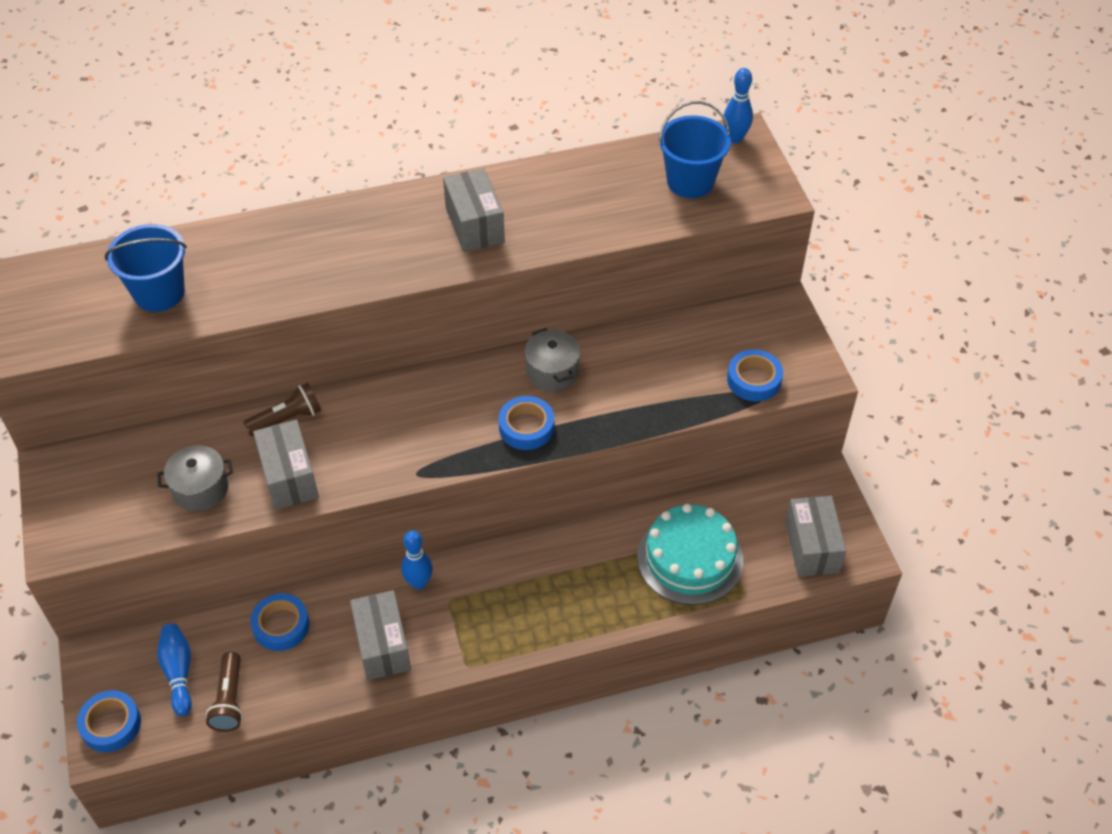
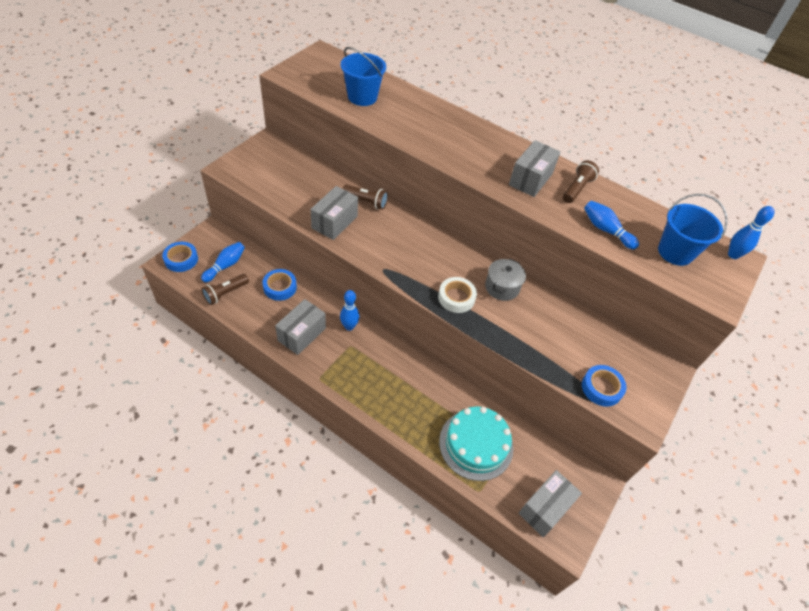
camera: 45 degrees right, 0 degrees up
grey pot [157,445,233,512] -> none
blue tape [499,396,554,450] -> white tape [438,277,477,313]
none -> brown flashlight [563,160,599,203]
none -> blue bowling pin [584,201,639,250]

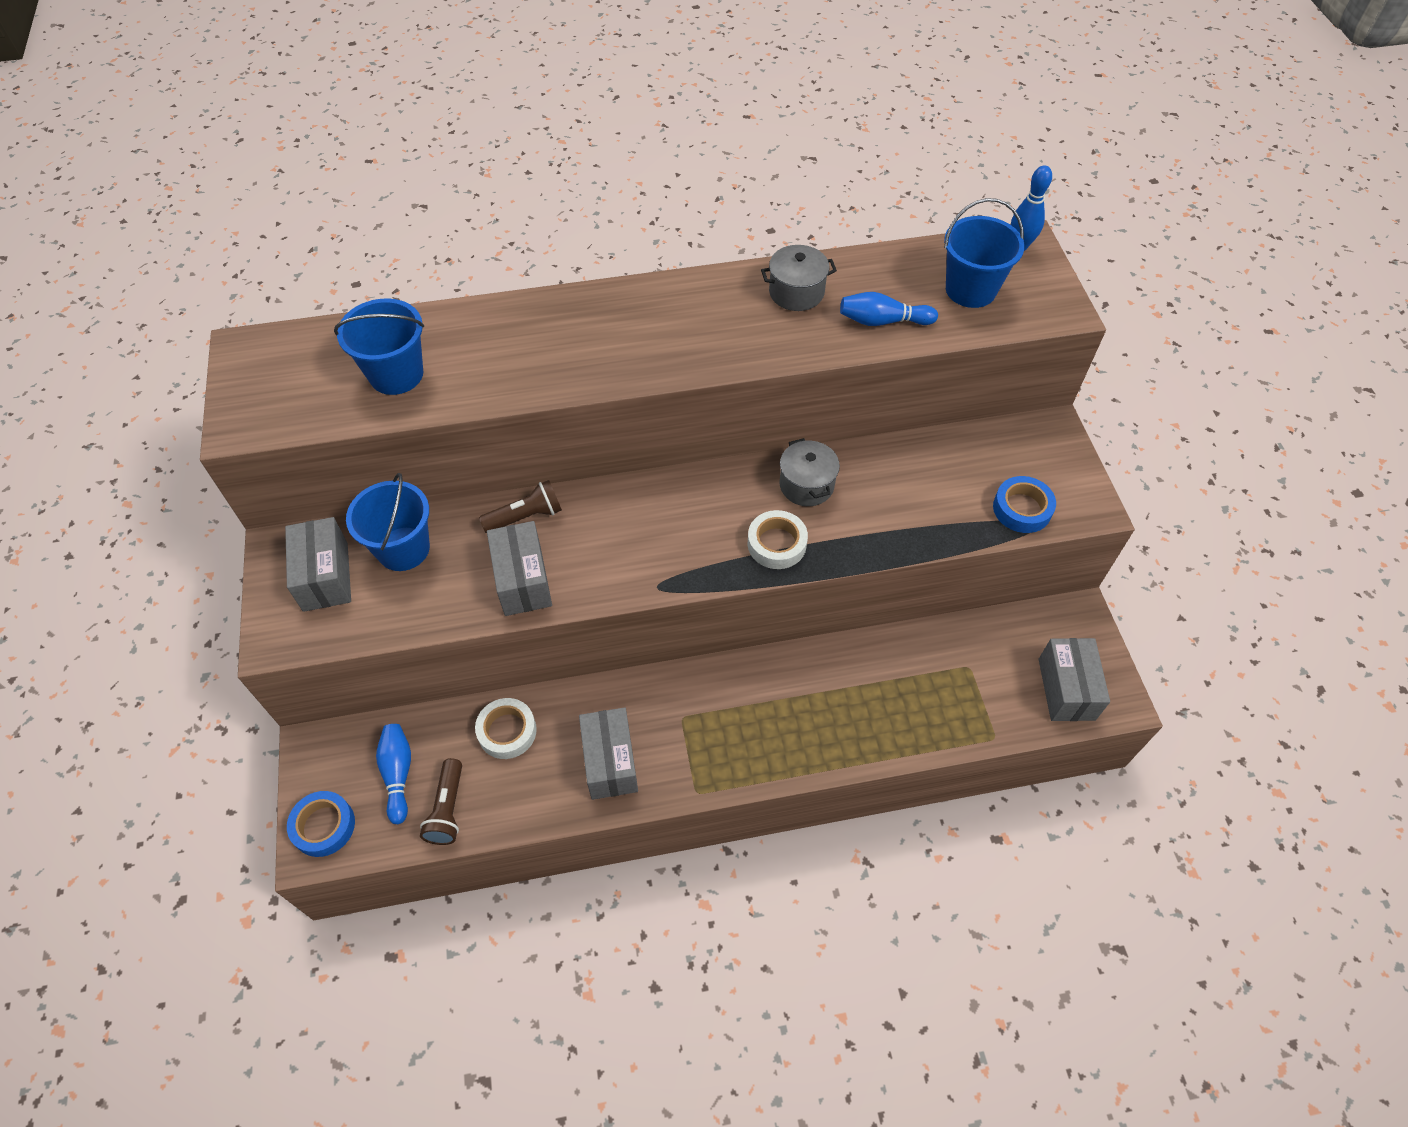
camera: 40 degrees left, 5 degrees up
blue tape [262,269,297,301] -> white tape [475,698,537,759]
blue bowling pin [340,290,359,331] -> none
turquoise cake [439,407,513,481] -> none
grey box [509,140,561,197] -> grey box moved to [285,517,351,612]
brown flashlight [563,160,599,203] -> grey pot [761,245,837,311]
none -> blue bucket [346,473,430,571]

